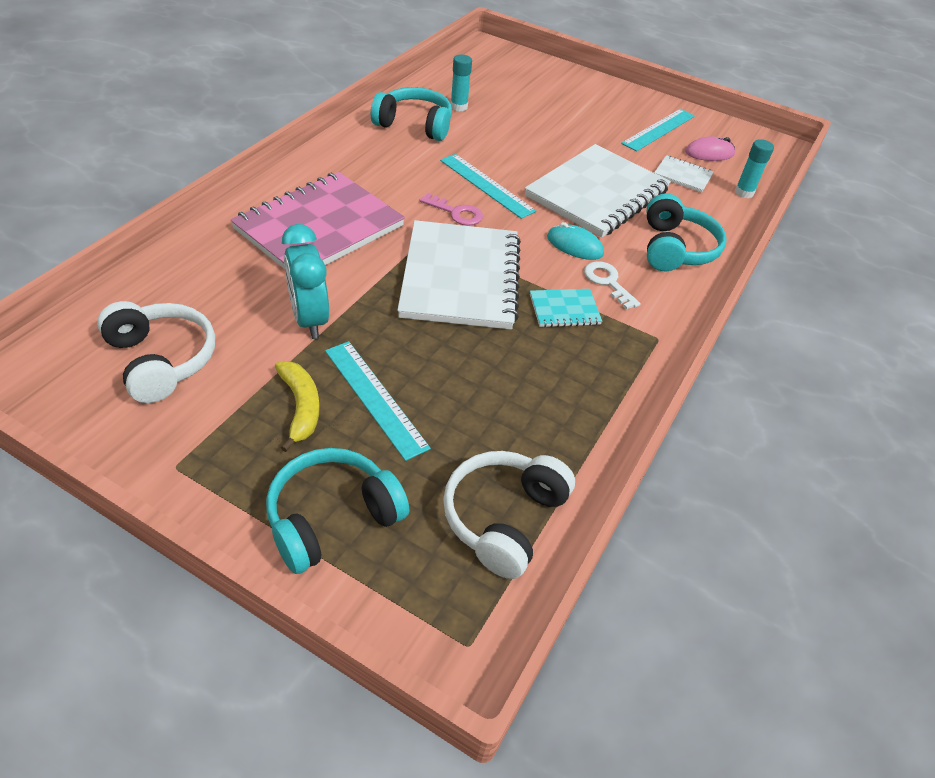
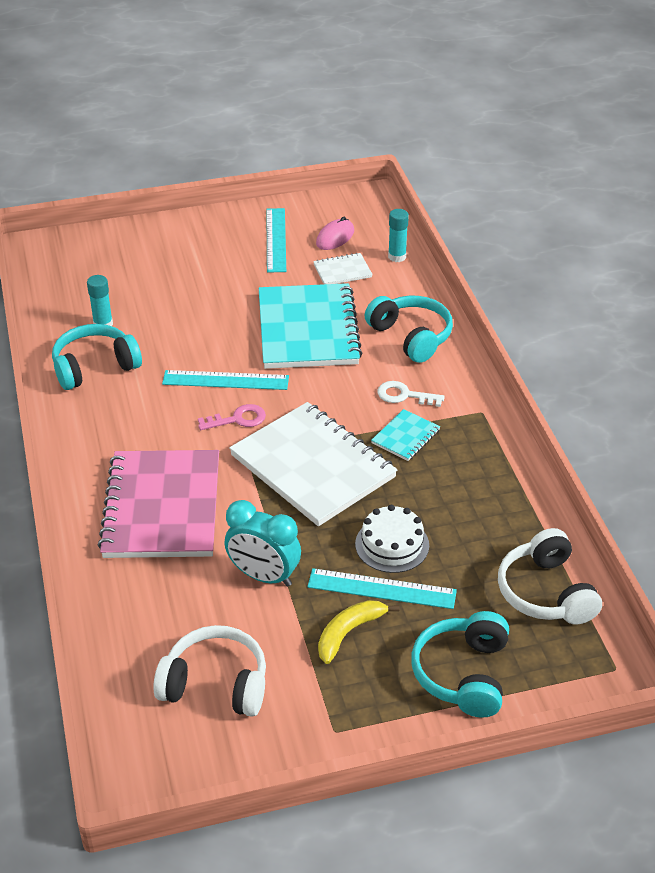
camera: 40 degrees left, 5 degrees down
yellow banana [275,361,320,452] -> yellow banana turned 75 degrees counterclockwise [318,600,400,664]
white notebook [525,144,671,238] -> turquoise notebook [259,283,362,369]
turquoise mouse [547,222,604,260] -> none
none -> white cake [355,505,429,573]

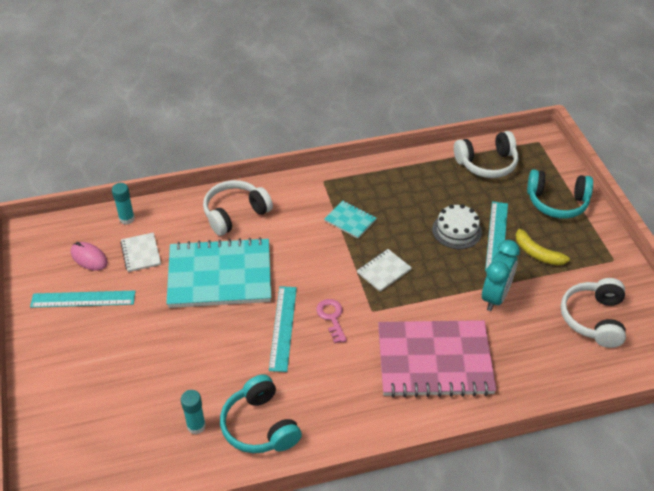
camera: 90 degrees left, 5 degrees up
white notebook [229,402,397,526] -> white notebook [357,249,412,292], size x0.44
turquoise headphones [365,296,453,363] -> white headphones [203,180,273,236]
white key [378,381,445,407] -> none

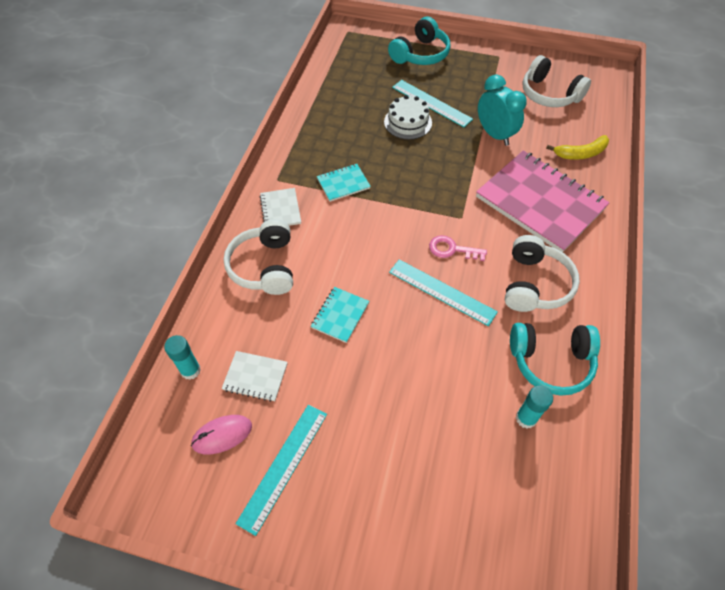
camera: 60 degrees left, 10 degrees up
turquoise notebook [166,237,271,308] -> turquoise notebook [311,287,369,343], size x0.44
white notebook [357,249,412,292] -> white notebook moved to [260,188,301,226]
pink notebook [378,320,496,398] -> pink notebook turned 75 degrees counterclockwise [476,151,610,252]
white headphones [454,131,518,178] -> white headphones moved to [505,235,580,312]
yellow banana [516,223,570,266] -> yellow banana moved to [546,135,609,160]

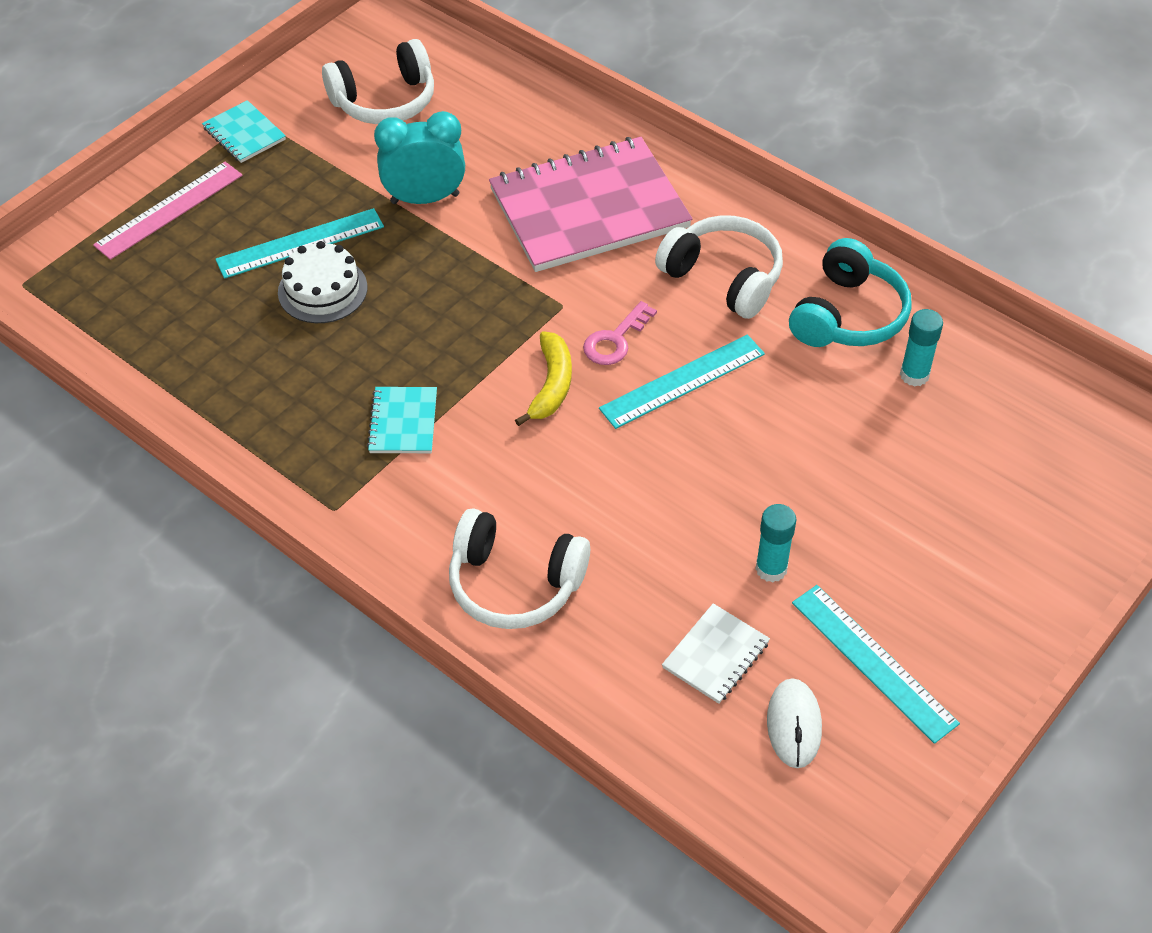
camera: 65 degrees left, 5 degrees down
turquoise glue stick [164,335,201,380] -> turquoise glue stick moved to [755,504,796,583]
pink mouse [191,415,252,454] -> white mouse [767,678,822,768]
white notebook [260,188,301,226] -> none
turquoise notebook [311,287,369,343] -> turquoise notebook moved to [202,100,286,163]
turquoise headphones [388,17,450,65] -> pink ruler [93,162,243,260]
yellow banana [546,135,609,160] -> yellow banana moved to [515,331,572,426]

